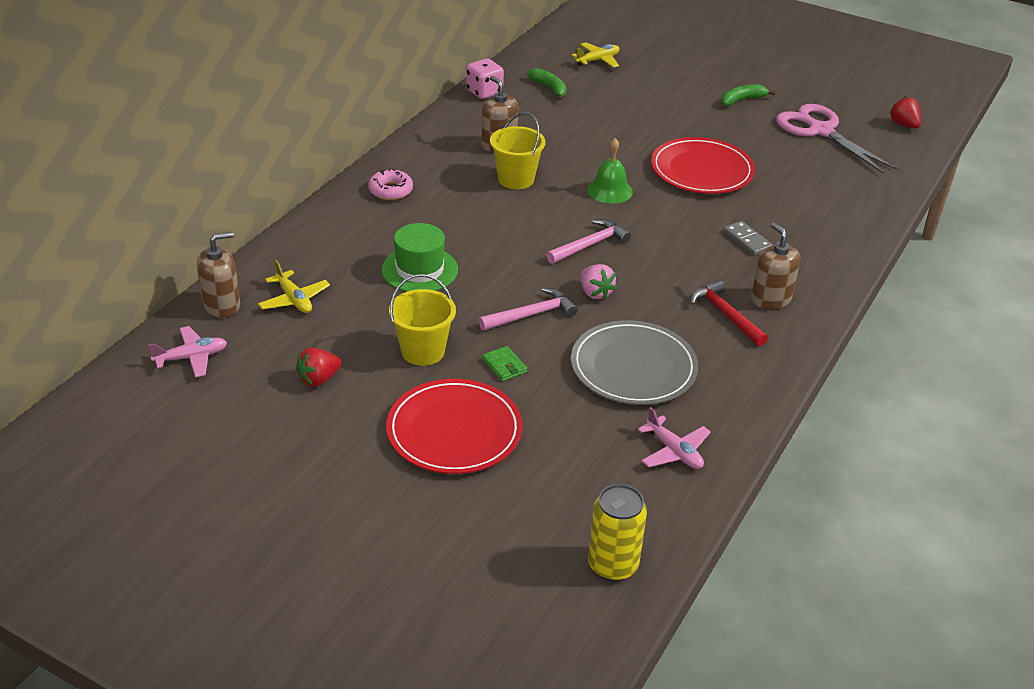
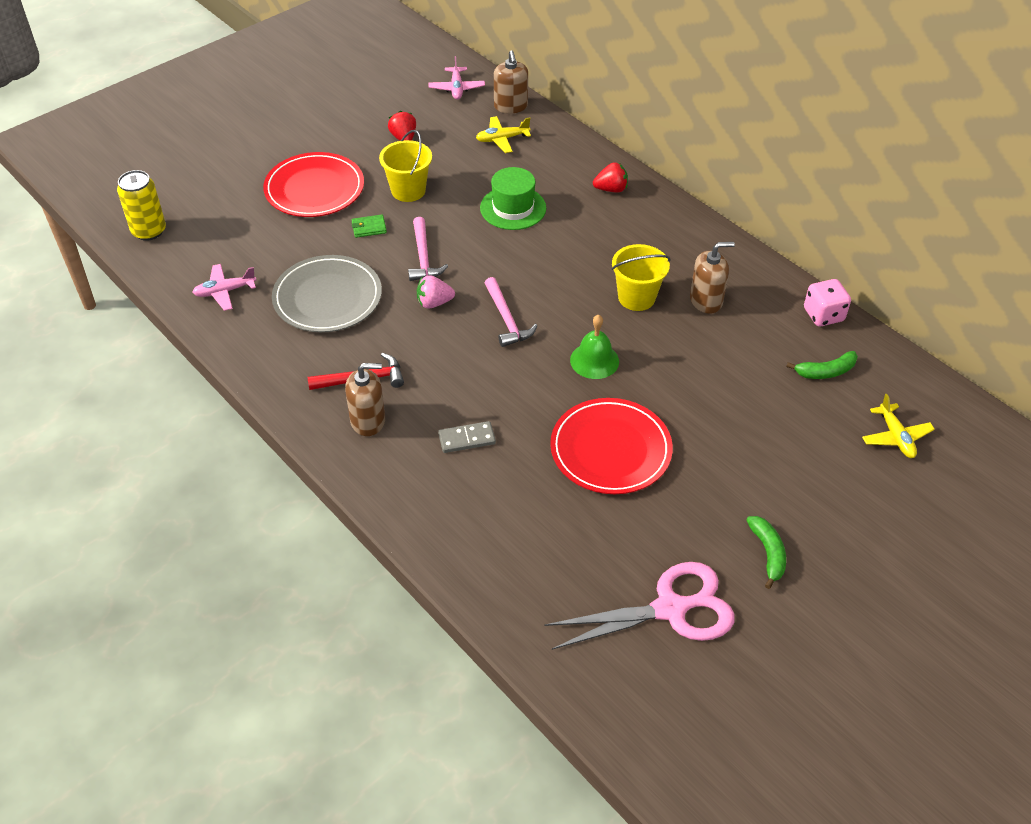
camera: 110 degrees right, 10 degrees up
pink donut [368,169,413,200] -> none
red strawberry [889,96,921,129] -> red strawberry moved to [593,162,628,193]

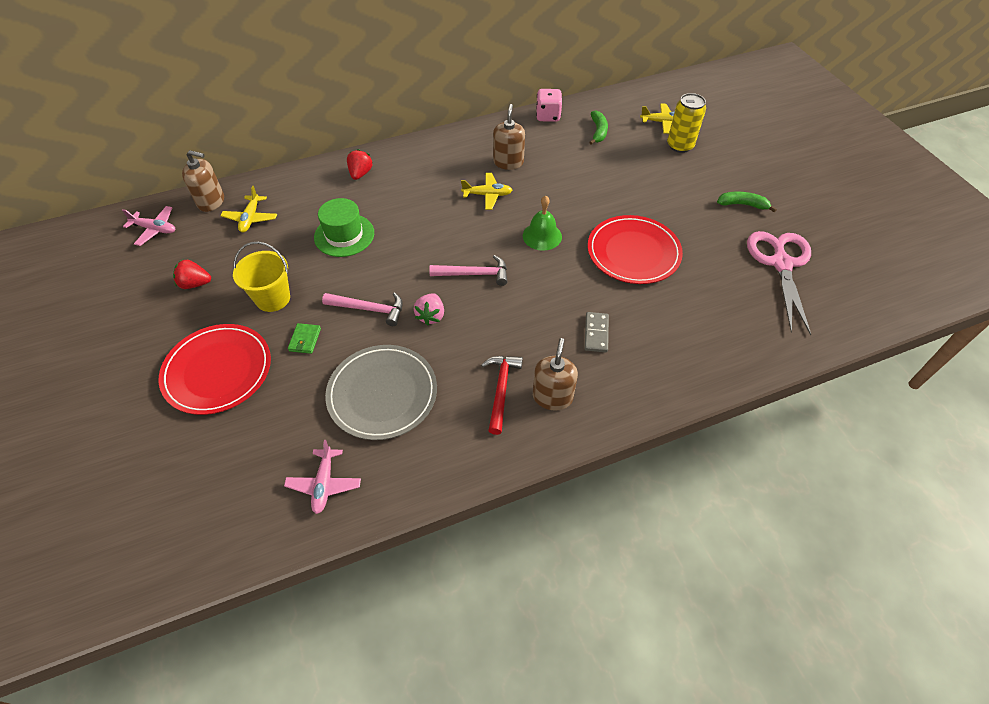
camera: 70 degrees left, 5 degrees up
yellow can [117,170,166,241] -> yellow can moved to [667,93,706,153]
yellow bucket [612,244,671,311] -> yellow plane [461,173,512,210]

